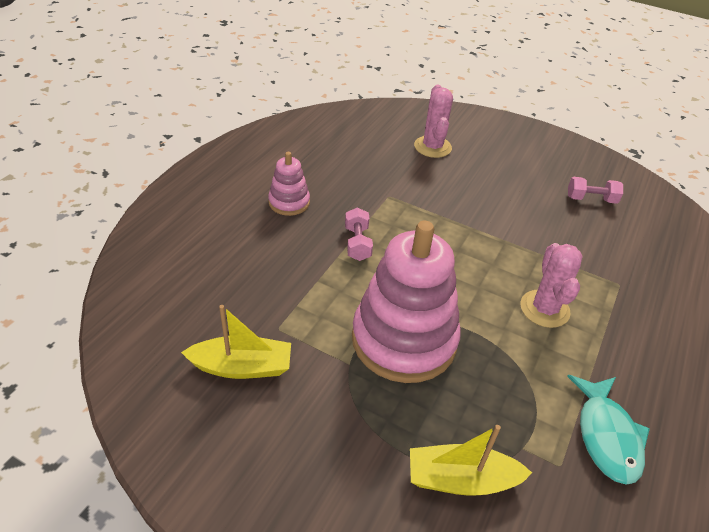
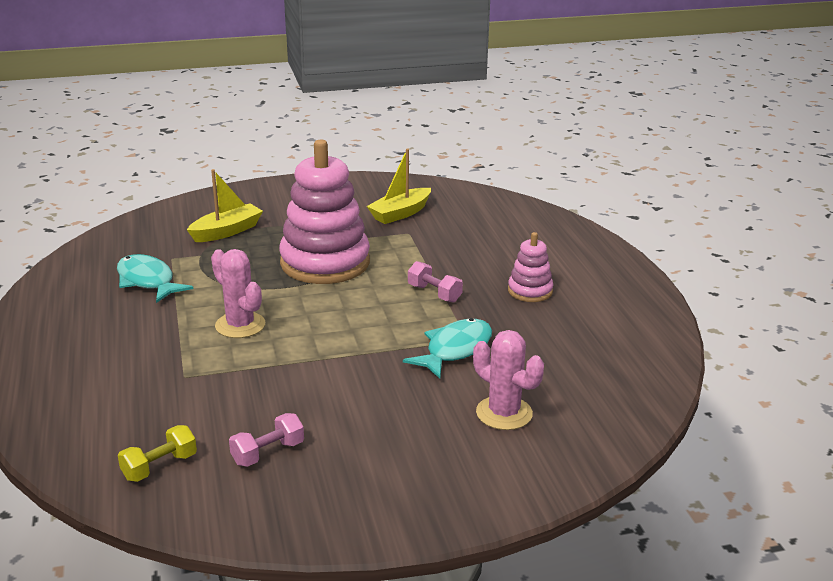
camera: 140 degrees right, 15 degrees down
none -> yellow dumbbell [118,425,197,482]
none -> turquoise fish [403,318,492,379]

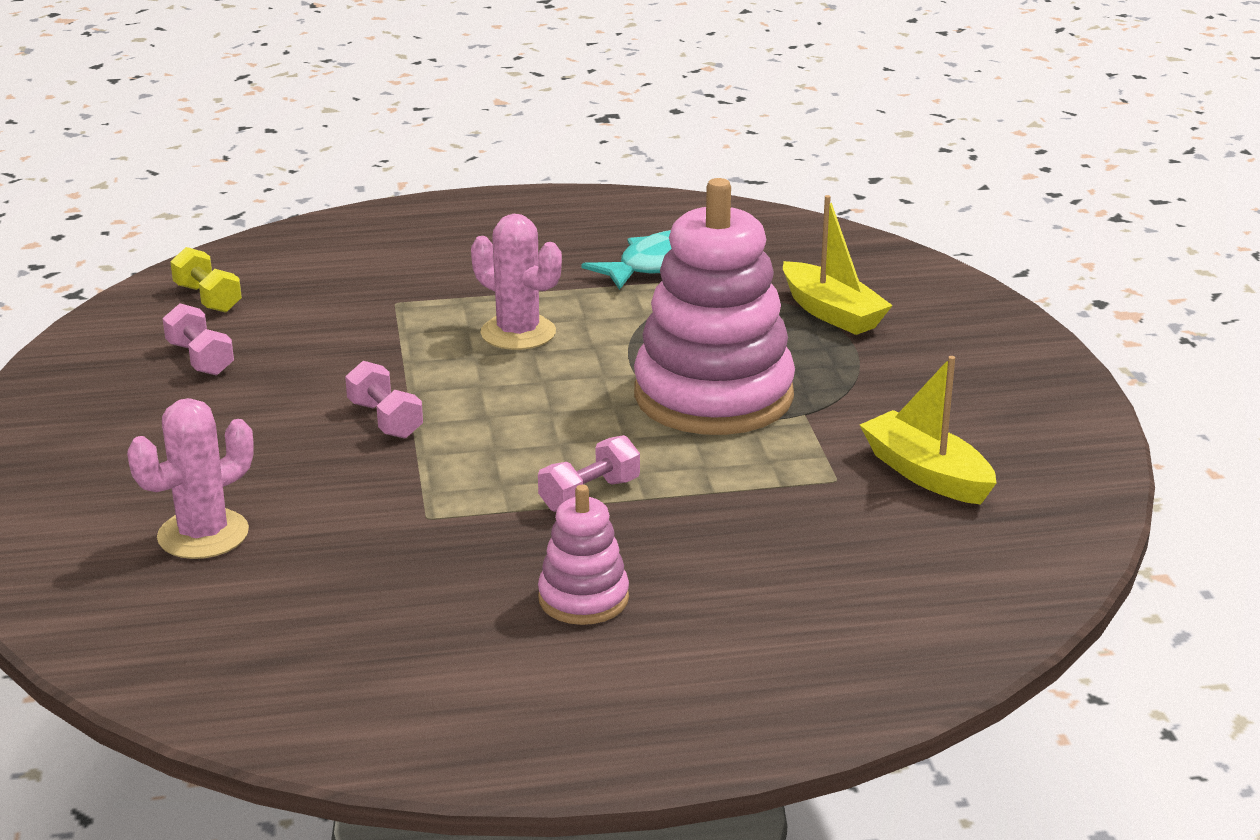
camera: 95 degrees right, 0 degrees up
pink cactus [211,249,265,338] -> pink cactus turned 75 degrees clockwise [471,214,562,350]
turquoise fish [403,318,492,379] -> none
none -> pink dumbbell [345,361,423,439]

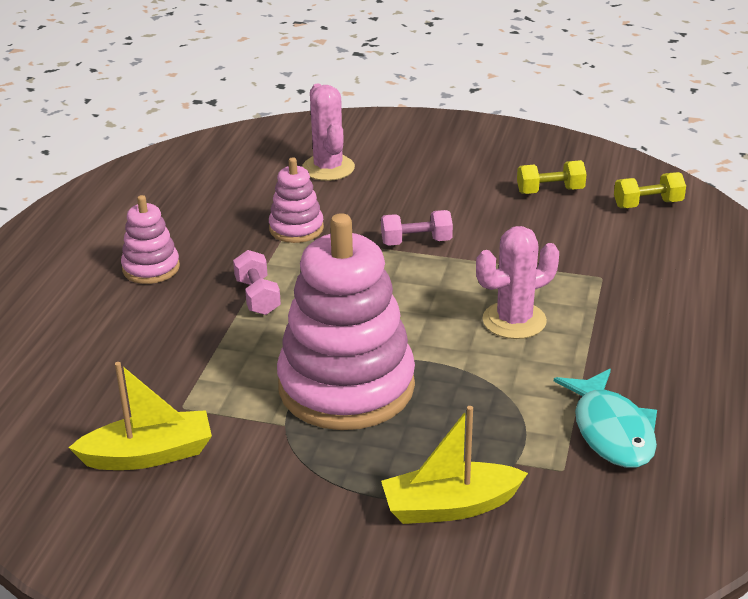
camera: 115 degrees right, 5 degrees up
pink dumbbell [162,303,234,376] -> yellow dumbbell [517,160,587,194]
none -> pink stacking toy [269,157,324,243]

